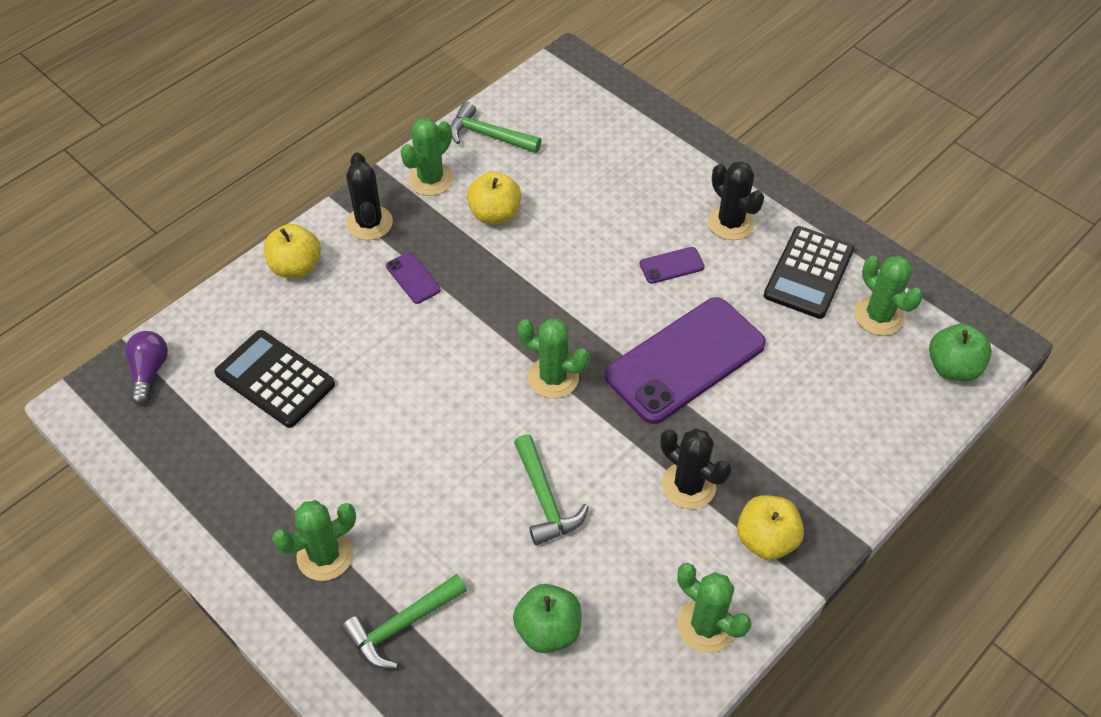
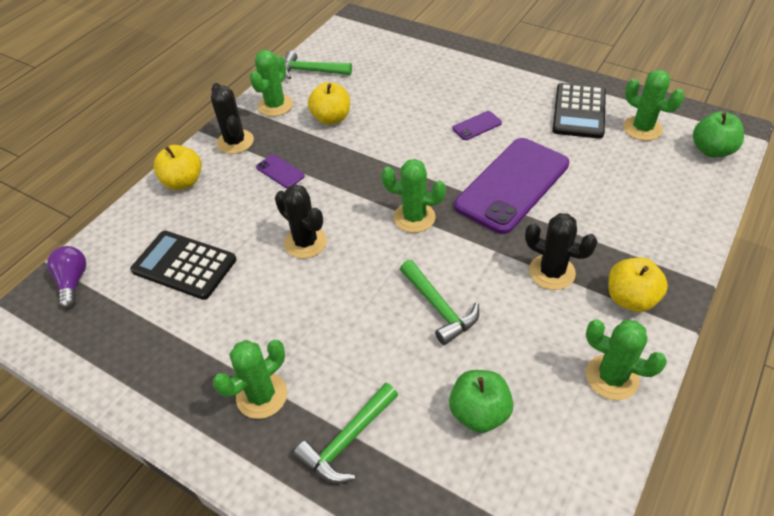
camera: 10 degrees left, 5 degrees down
black cactus [708,161,764,240] -> black cactus moved to [275,184,327,259]

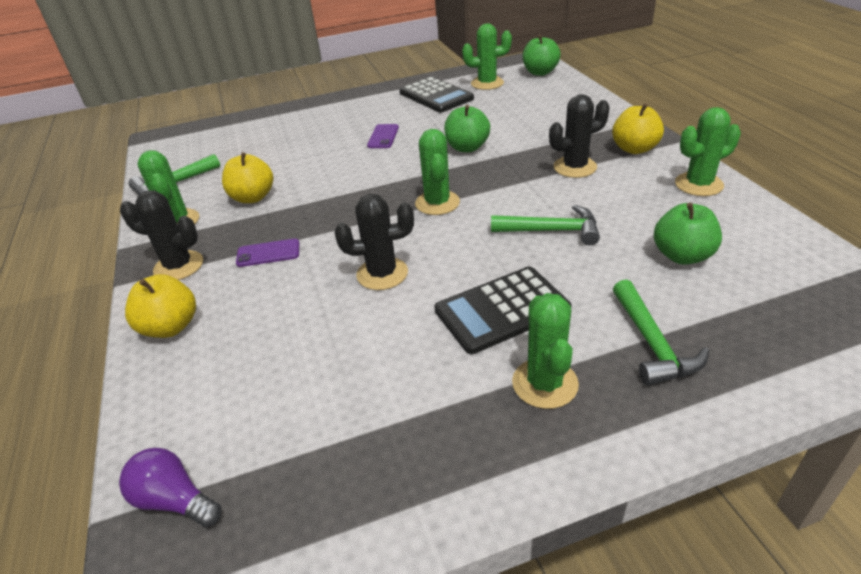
camera: 50 degrees left, 10 degrees down
black calculator [130,231,237,300] -> black calculator moved to [434,266,571,354]
green cactus [381,159,446,233] -> green cactus turned 60 degrees counterclockwise [415,129,460,215]
purple phone [454,138,569,234] -> green apple [444,105,490,152]

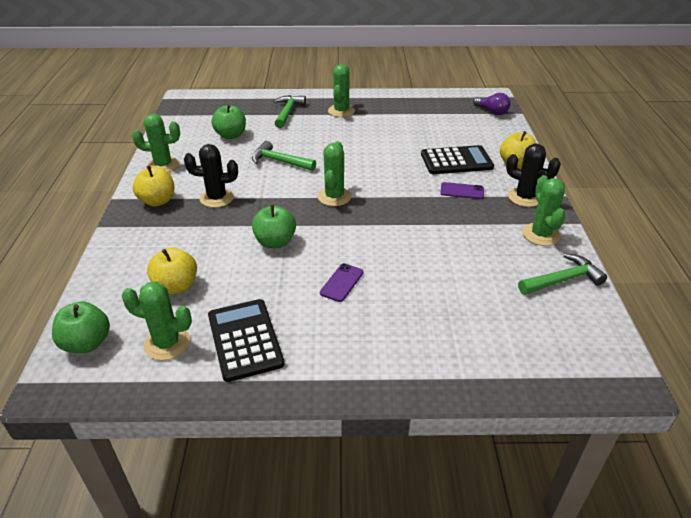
camera: 165 degrees left, 0 degrees up
yellow apple [222,152,273,203] -> yellow apple moved to [147,248,197,294]
black cactus [335,194,414,290] -> none
black calculator [434,266,571,354] -> black calculator moved to [421,145,494,174]

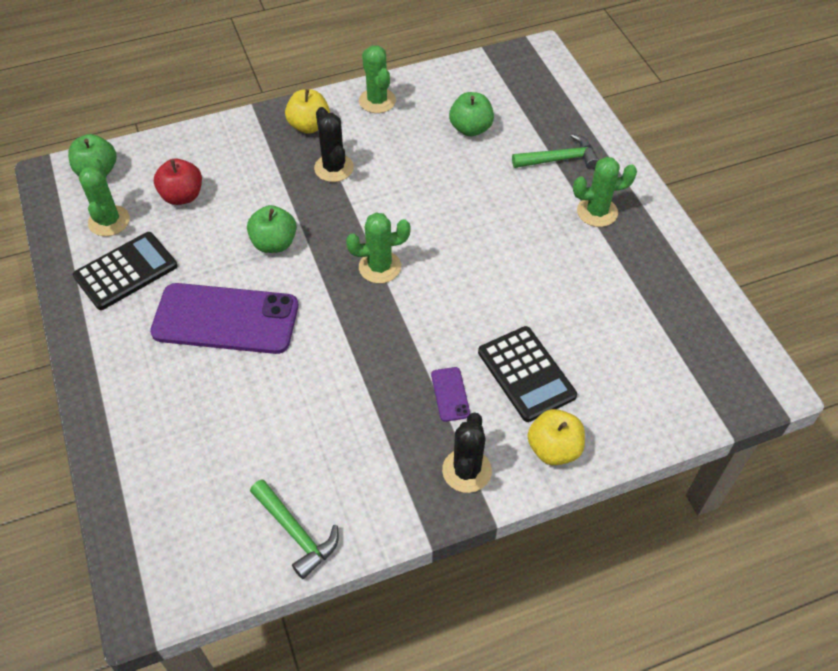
camera: 70 degrees right, 15 degrees up
yellow apple [147,248,197,294] -> red apple [154,158,202,205]
green hammer [252,141,316,171] -> none
purple phone [320,263,363,302] -> purple phone [150,283,298,354], size x2.45
purple light bulb [473,93,511,115] -> none
green cactus [522,175,565,246] -> none

